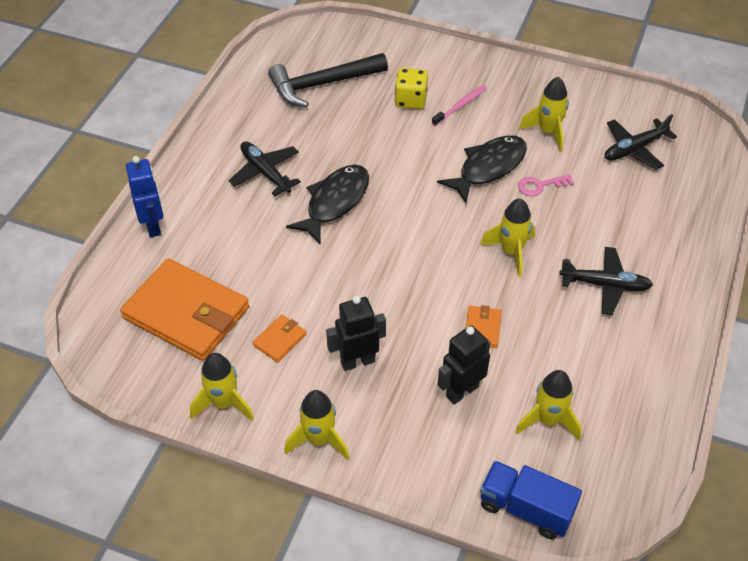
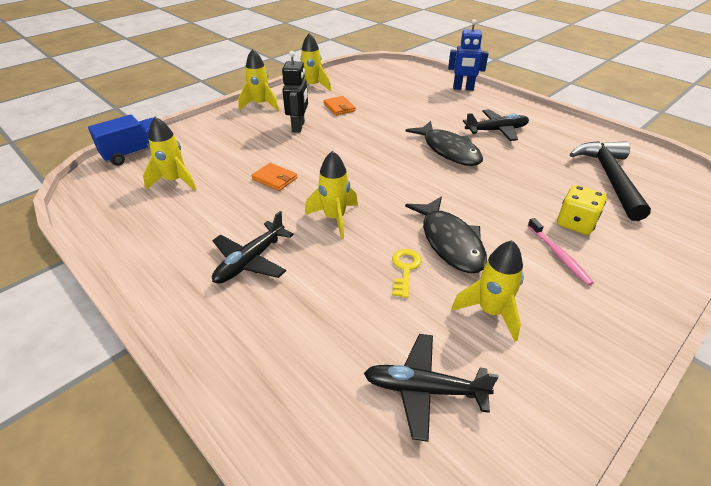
camera: 115 degrees right, 10 degrees down
orange wallet [120,258,249,361] -> none
black robot [437,325,490,405] -> none
pink key [518,174,574,196] -> yellow key [392,249,421,298]
black plane [604,114,677,170] -> black plane turned 75 degrees counterclockwise [364,334,499,442]

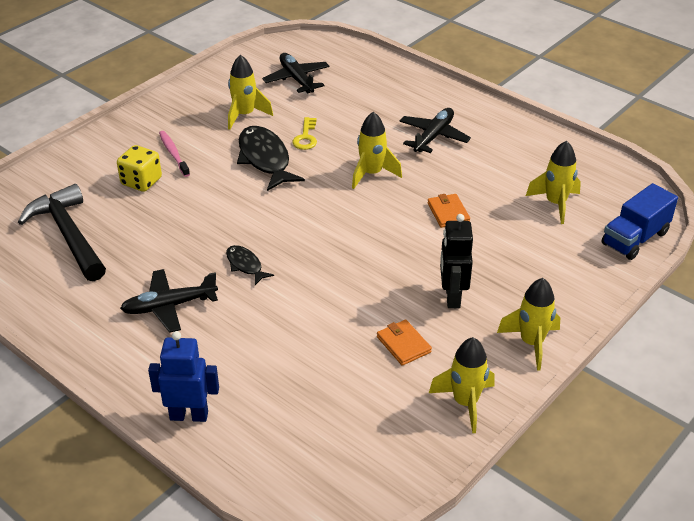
camera: 175 degrees right, 0 degrees up
orange wallet [251,163,297,191] -> orange wallet turned 45 degrees clockwise [427,194,470,228]
black plane [364,334,499,442] -> black plane turned 120 degrees counterclockwise [262,53,329,93]
black fish [405,121,483,166] -> black fish [226,245,274,285], size x0.53
black hammer [570,141,651,221] -> black hammer turned 150 degrees clockwise [18,184,106,281]

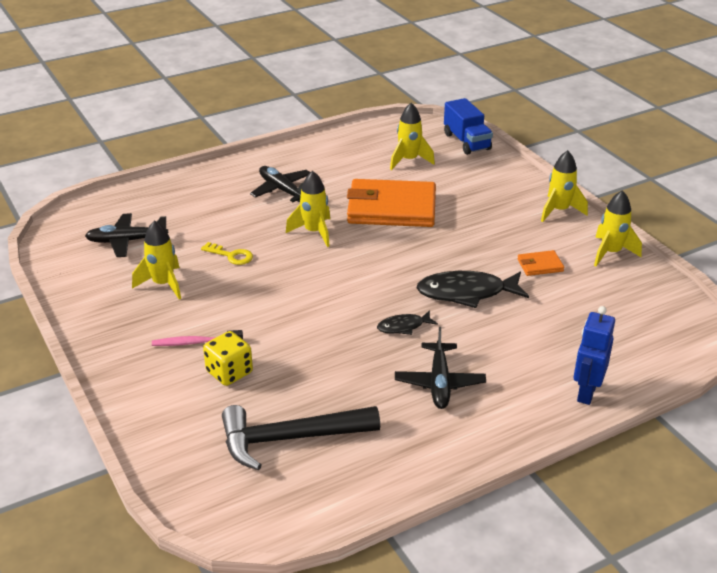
camera: 70 degrees left, 5 degrees down
black fish [237,126,305,191] -> black fish moved to [416,271,529,308]
orange wallet [427,194,470,228] -> orange wallet [347,179,436,227], size x2.36
black robot [440,214,473,308] -> none

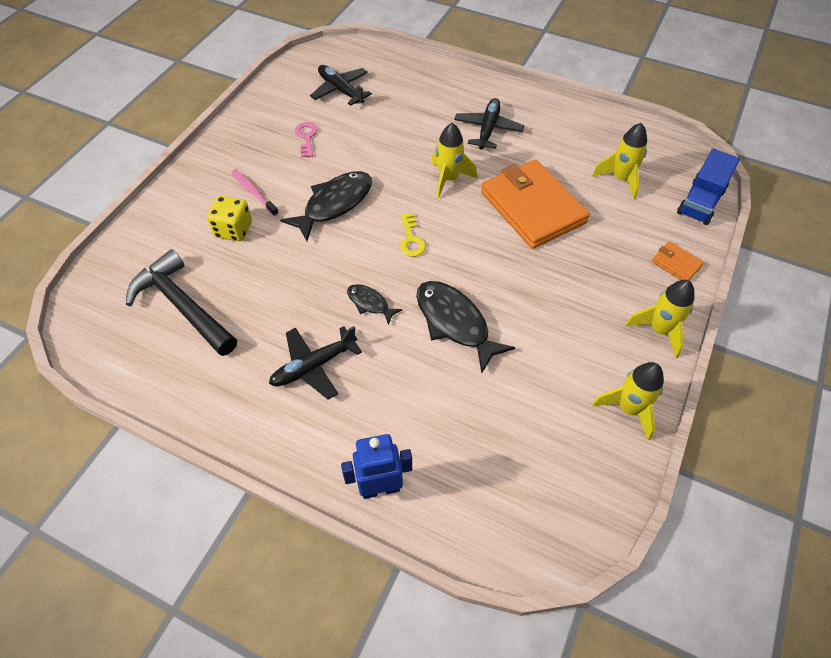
camera: 55 degrees right, 20 degrees up
yellow rocket [132,220,181,300] -> pink key [295,122,318,158]
yellow key [201,242,253,265] -> yellow key moved to [400,213,426,257]
orange wallet [517,250,564,276] -> orange wallet moved to [652,241,704,280]
none -> black fish [280,171,372,241]

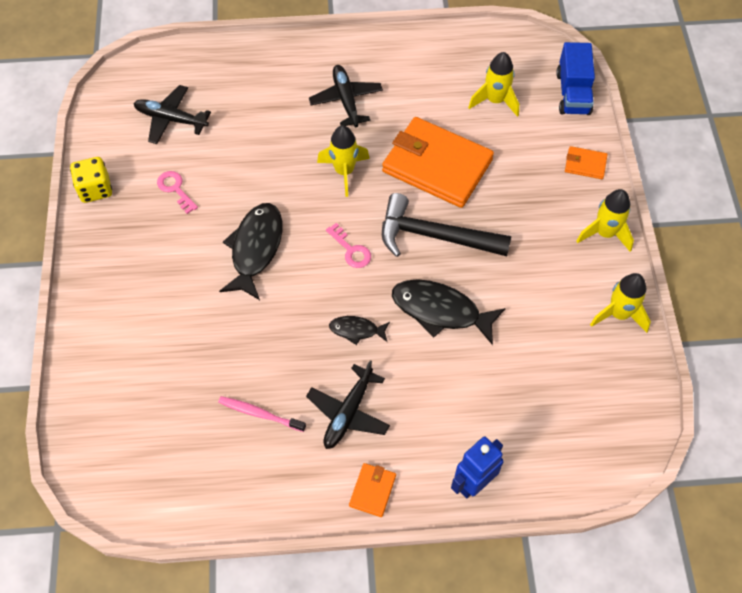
camera: 30 degrees left, 5 degrees up
black hammer [126,249,237,356] -> black hammer moved to [382,193,512,257]
yellow dice [207,196,252,241] -> yellow dice moved to [70,157,112,203]
pink toothbrush [231,169,279,216] -> pink toothbrush moved to [218,396,306,432]
yellow key [400,213,426,257] -> pink key [326,223,371,268]
none -> orange wallet [349,463,396,517]

